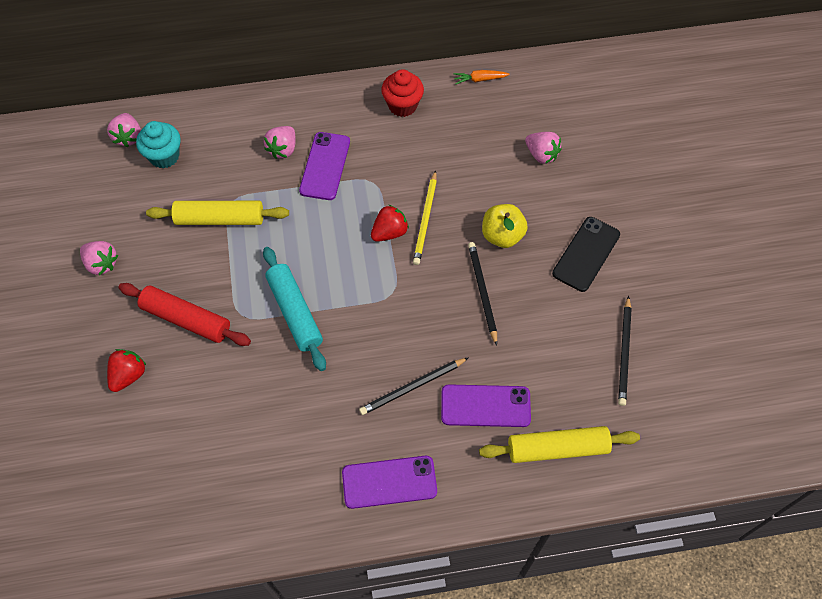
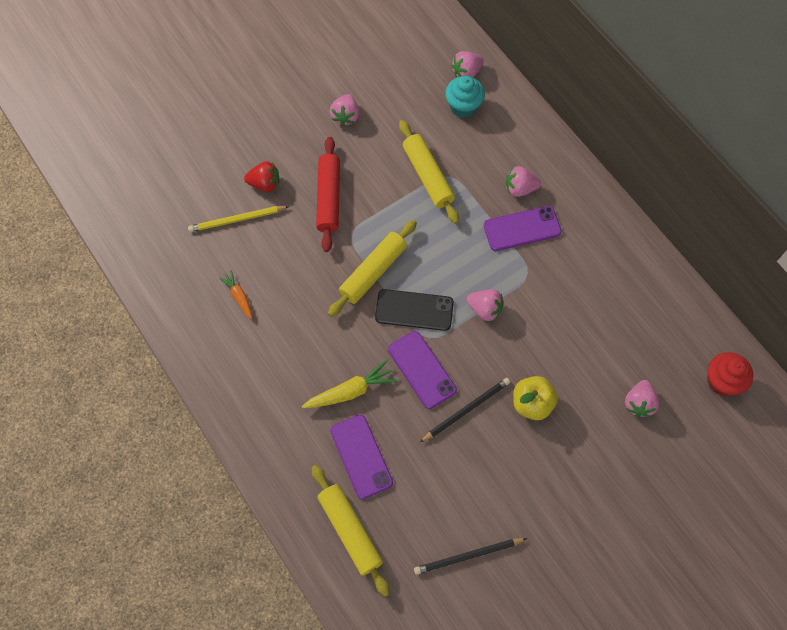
camera: 65 degrees right, 5 degrees up
turquoise rolling pin [263,247,326,371] -> yellow rolling pin [328,220,417,317]
purple phone [342,456,437,509] -> purple phone moved to [388,331,457,409]
black pencil [359,357,469,415] -> yellow carrot [302,360,397,408]
red strawberry [371,205,409,242] -> pink strawberry [467,289,504,321]
red cupcake [381,69,424,117] -> red cupcake moved to [707,352,753,396]
yellow pencil [413,170,437,265] -> yellow pencil moved to [188,206,289,232]
orange carrot [453,70,510,84] -> orange carrot moved to [219,270,253,319]
black phone [552,217,620,292] -> black phone moved to [375,289,454,331]

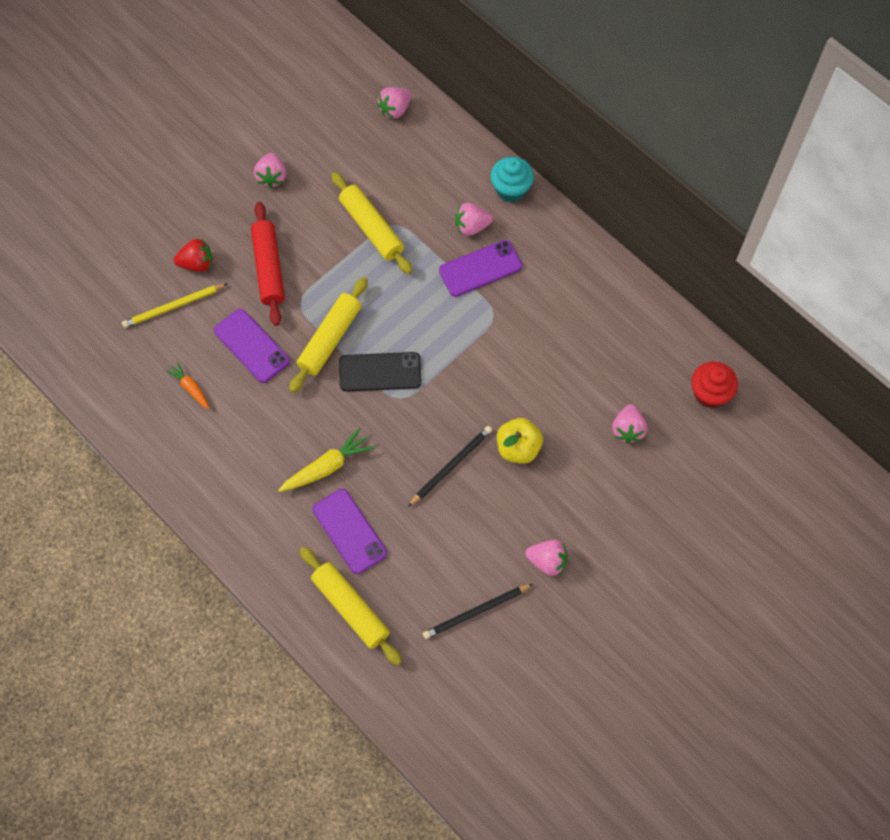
camera: 10 degrees left, 0 degrees up
purple phone [388,331,457,409] -> purple phone moved to [214,309,290,383]
turquoise cupcake [445,76,485,118] -> turquoise cupcake moved to [490,157,534,202]
pink strawberry [467,289,504,321] -> pink strawberry moved to [525,540,567,576]

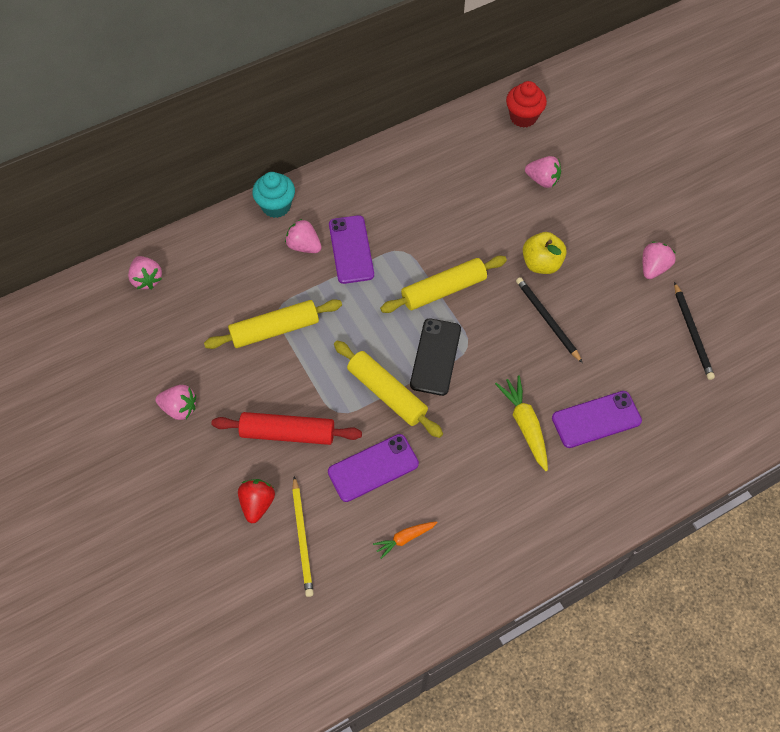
camera: 75 degrees left, 5 degrees down
yellow rolling pin [300,547,402,665] -> yellow rolling pin moved to [380,256,507,313]
pink strawberry [455,203,493,236] -> pink strawberry turned 120 degrees clockwise [285,219,322,253]

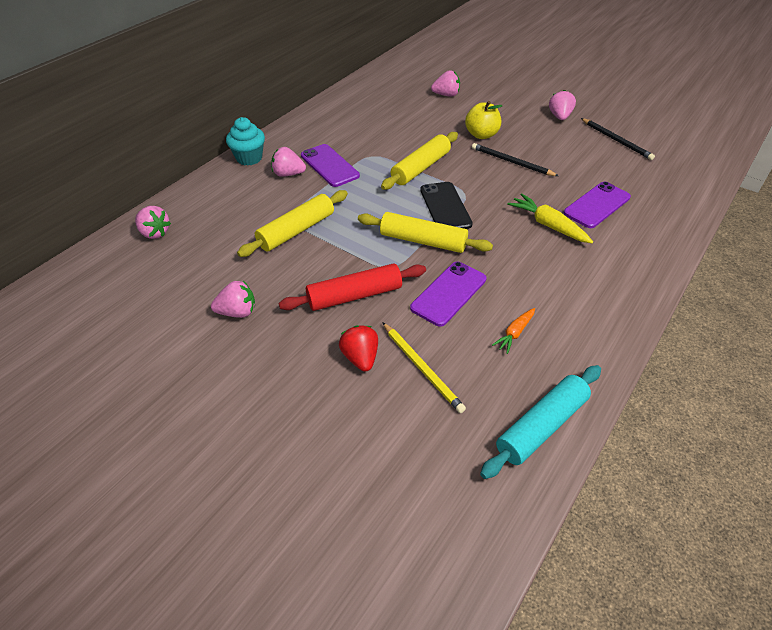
camera: 25 degrees left, 15 degrees down
red cupcake [506,81,547,128] -> none
none -> turquoise rolling pin [480,365,601,479]

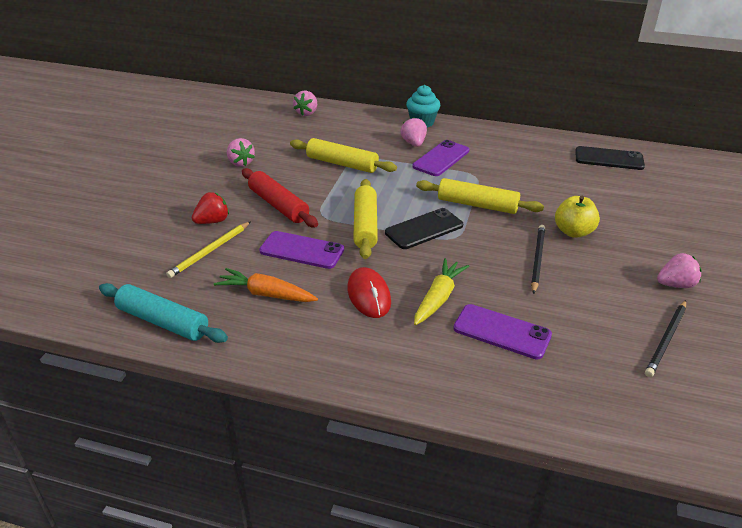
camera: 70 degrees right, 10 degrees down
pink strawberry [431,70,460,97] -> none
orange carrot [492,308,535,354] -> orange carrot [214,268,318,302], size x1.63
none -> red mouse [347,267,391,318]
none -> black phone [575,146,645,170]

